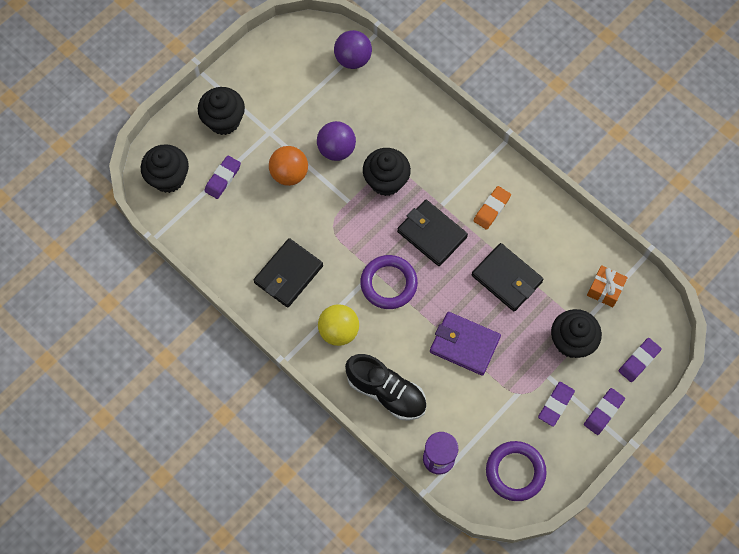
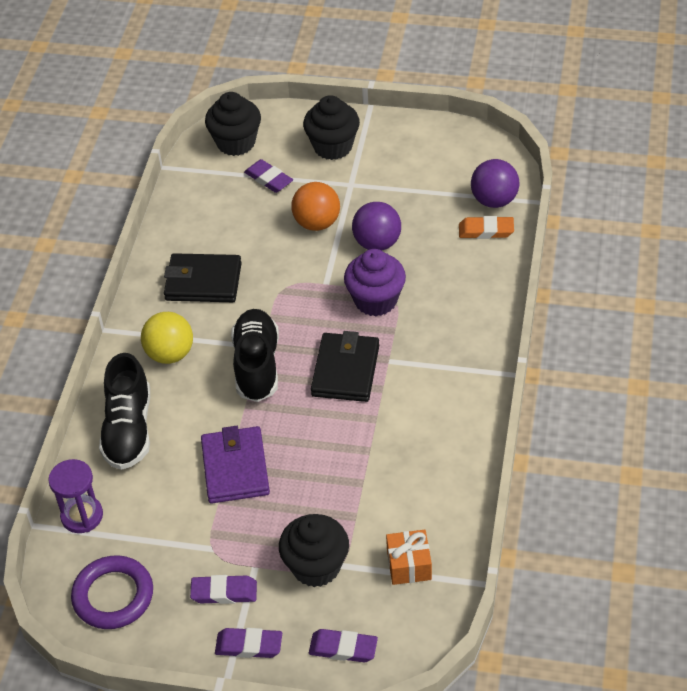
camera: 60 degrees right, 20 degrees down
purple eraser [204,155,241,199] -> purple eraser turned 45 degrees clockwise [244,159,293,193]
purple ring [360,255,418,309] -> black shoe [231,309,279,402]
black cupcake [363,148,411,196] -> purple cupcake [344,249,406,316]
black wallet [472,243,544,312] -> none
orange eraser [473,186,511,230] -> orange eraser moved to [459,216,514,239]

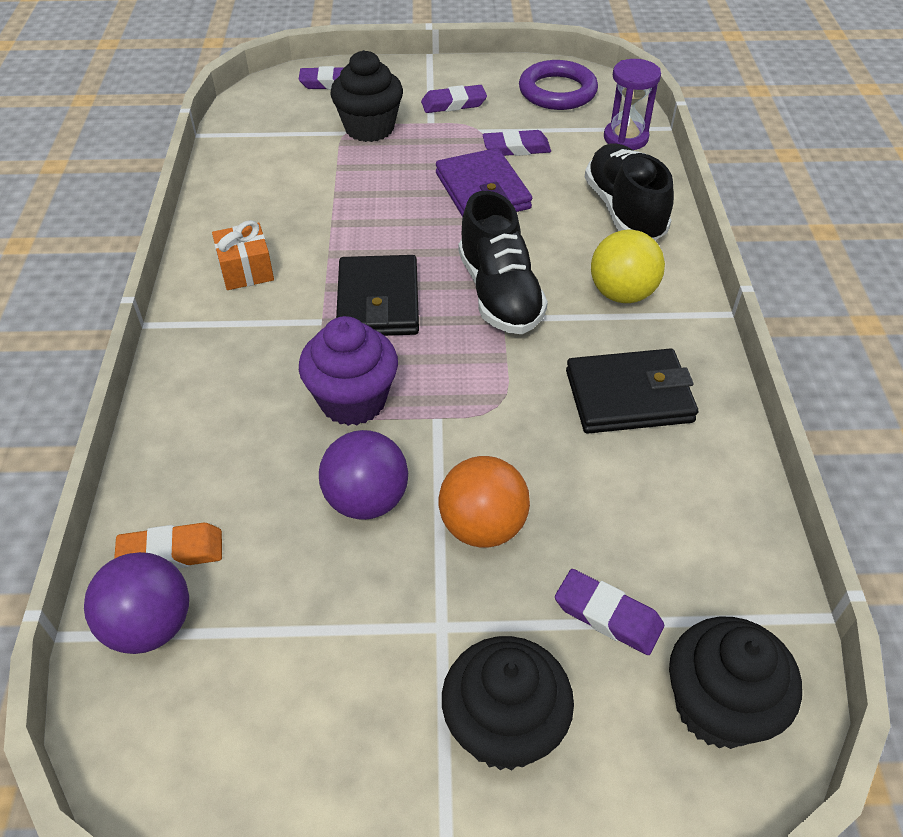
camera: 165 degrees right, 0 degrees up
purple eraser [215,628,282,658] -> purple eraser moved to [482,130,551,156]
orange gift [386,530,432,585] -> orange gift moved to [212,220,274,290]

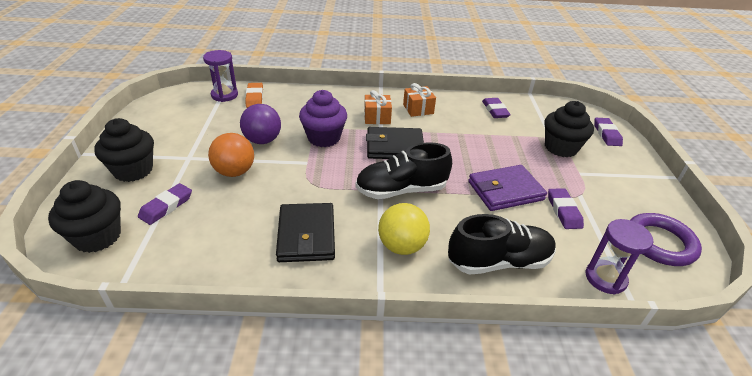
camera: 90 degrees right, 10 degrees down
purple ball [84,552,189,654] -> purple hourglass [203,50,238,102]
purple eraser [421,85,487,113] -> purple eraser moved to [482,98,511,118]
none -> orange gift [364,90,392,124]

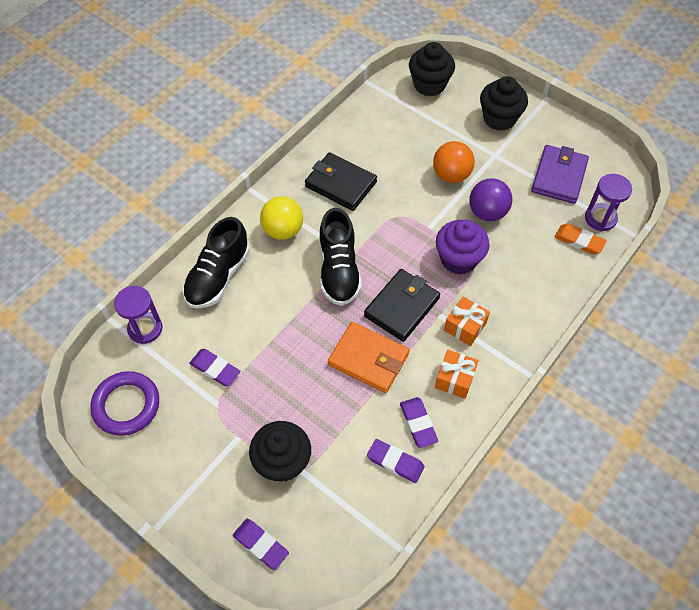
camera: 130 degrees right, 20 degrees up
purple eraser [138,183,192,225] -> purple eraser moved to [400,397,438,448]
black shoe [355,142,452,199] -> black shoe turned 150 degrees clockwise [319,208,362,306]
purple wallet [468,165,547,211] -> purple wallet moved to [531,145,589,204]
none -> orange wallet [328,322,409,393]

